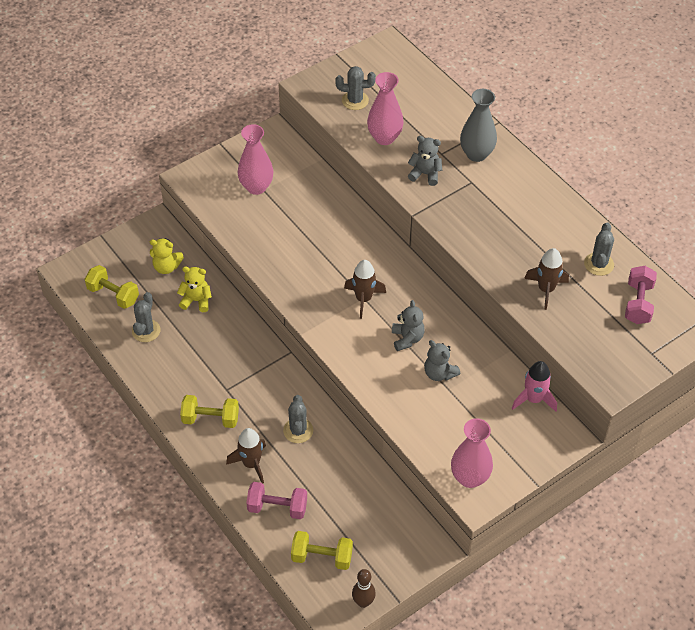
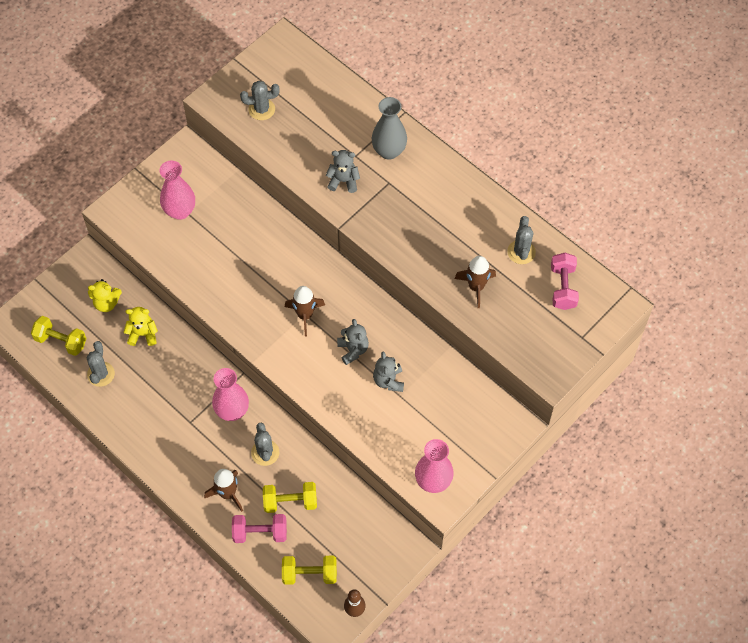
camera: 10 degrees left, 10 degrees up
yellow dumbbell [180,395,239,428] -> yellow dumbbell moved to [263,482,317,513]
pink vase [367,72,404,145] -> pink vase moved to [212,368,249,421]
grey teddy bear [424,340,460,381] -> grey teddy bear turned 45 degrees clockwise [373,351,404,392]
pink rocket [511,361,557,412] -> none

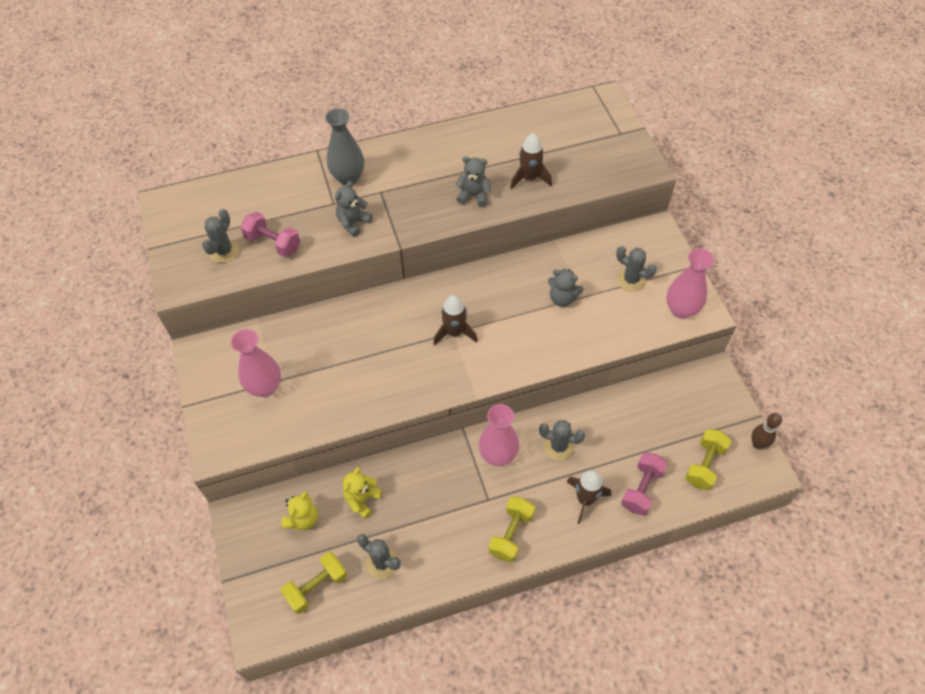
camera: 60 degrees left, 5 degrees down
yellow dumbbell [263,482,317,513] -> yellow dumbbell moved to [489,496,535,563]
grey teddy bear [337,319,369,365] -> grey teddy bear moved to [455,156,491,207]
grey cactus [507,216,536,264] -> grey cactus moved to [616,246,657,291]
pink dumbbell [551,253,579,310] -> pink dumbbell moved to [241,212,300,257]

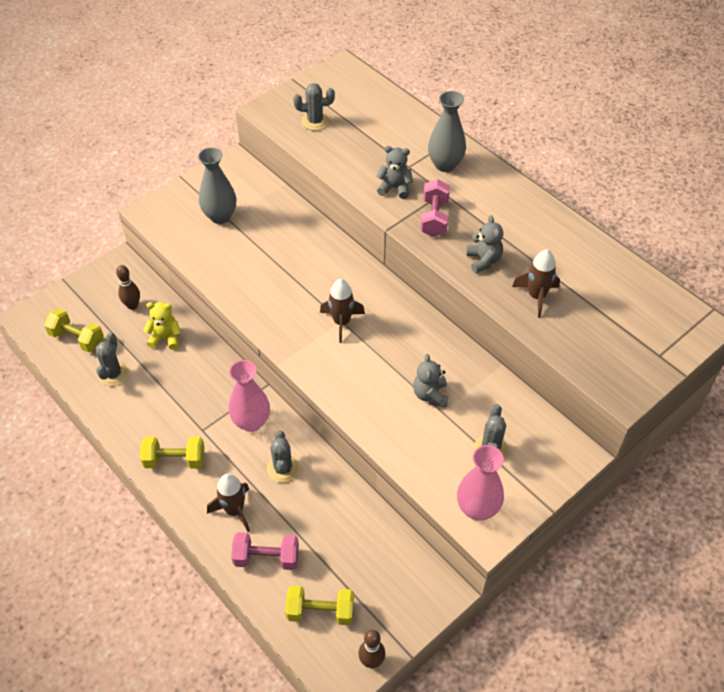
camera: 65 degrees right, 5 degrees down
pink vase [231,329,281,397] -> grey vase [198,147,236,224]
pink dumbbell [241,212,300,257] -> pink dumbbell moved to [420,179,450,237]
yellow teddy bear [281,491,318,530] -> brown bowling pin [116,265,140,310]

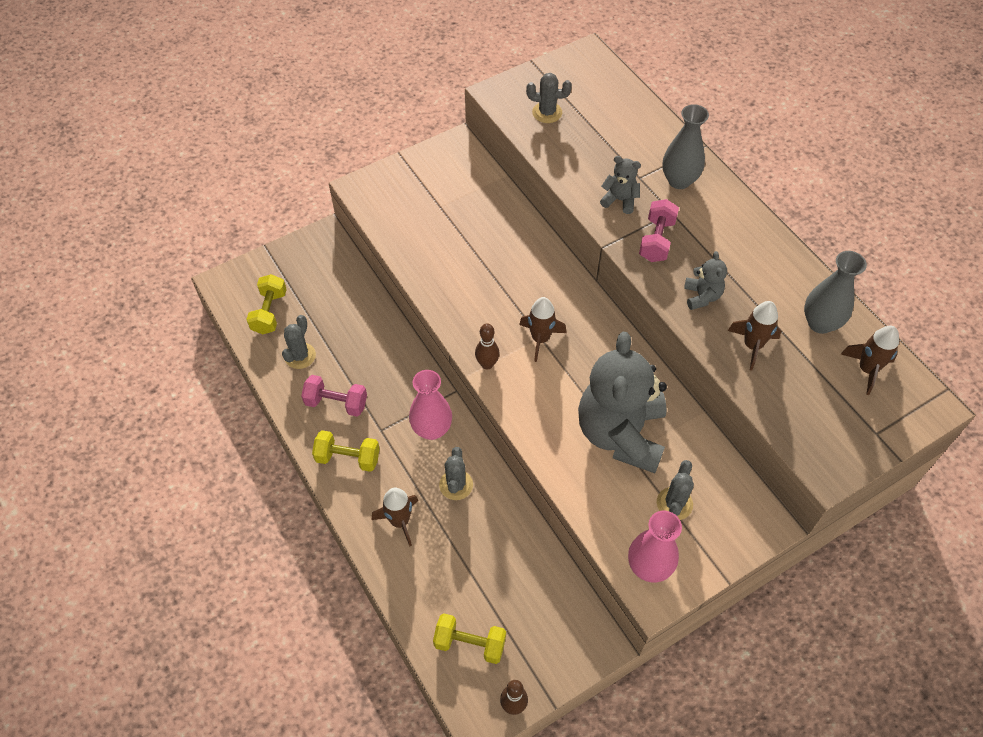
camera: 10 degrees right, 5 degrees up
yellow dumbbell [44,309,104,352] -> yellow dumbbell turned 60 degrees clockwise [246,274,287,334]
brown bowling pin [116,265,140,310] -> brown bowling pin moved to [475,323,499,370]
yellow teddy bear [144,302,181,350] -> none
grey vase [198,147,236,224] -> grey vase moved to [804,251,867,334]
pink dumbbell [231,532,299,570] -> pink dumbbell moved to [301,375,367,417]
grey teddy bear [413,354,448,407] -> grey teddy bear [578,332,667,473], size x2.37
none -> brown rocket [841,326,899,395]

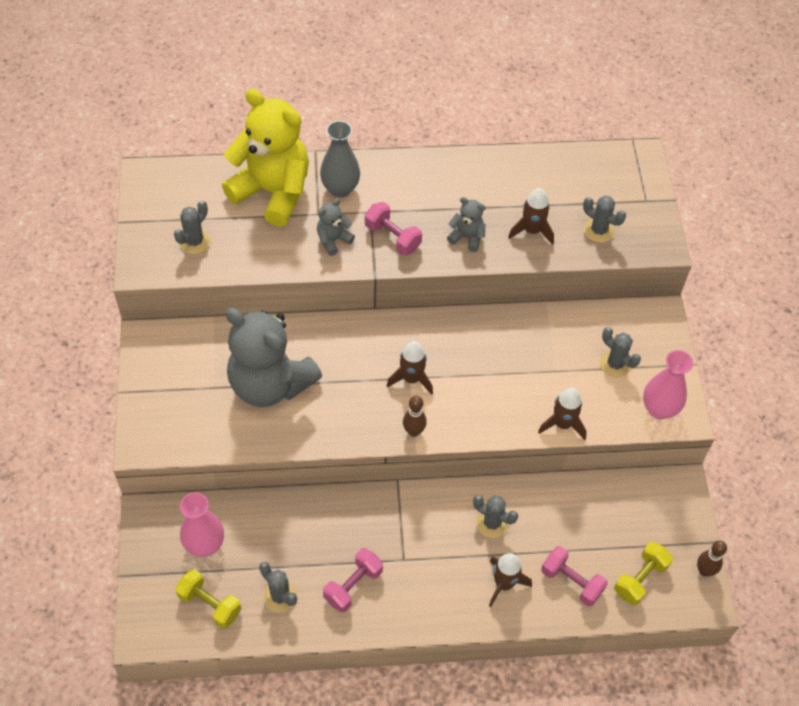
camera: 65 degrees left, 0 degrees up
yellow dumbbell [312,430,380,472] -> none
pink vase [409,370,452,440] -> pink vase moved to [180,493,224,557]
grey teddy bear [578,332,667,473] -> grey teddy bear moved to [225,308,322,407]
grey vase [804,251,867,334] -> none
brown rocket [841,326,899,395] -> brown rocket moved to [538,388,587,440]
none -> yellow teddy bear [222,89,309,227]
none -> pink dumbbell [541,546,608,607]
none -> grey cactus [583,196,626,243]

